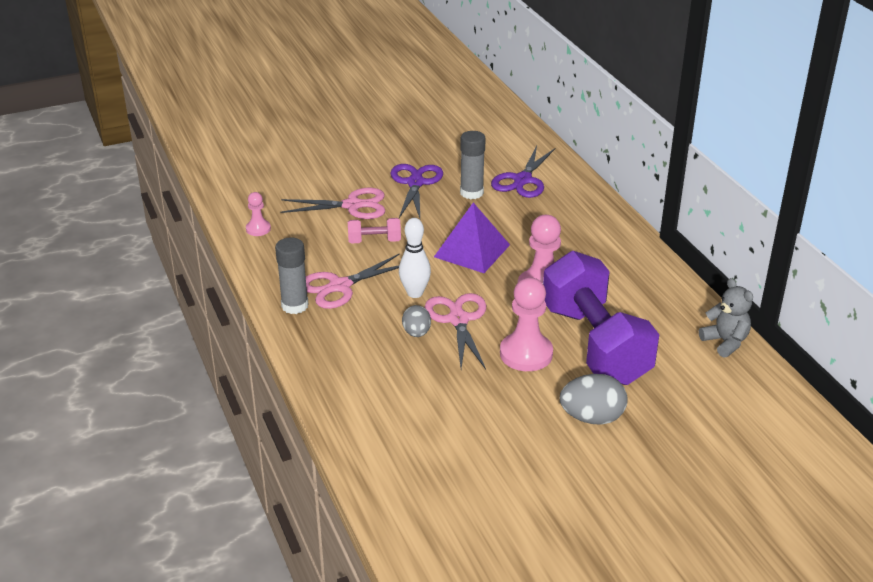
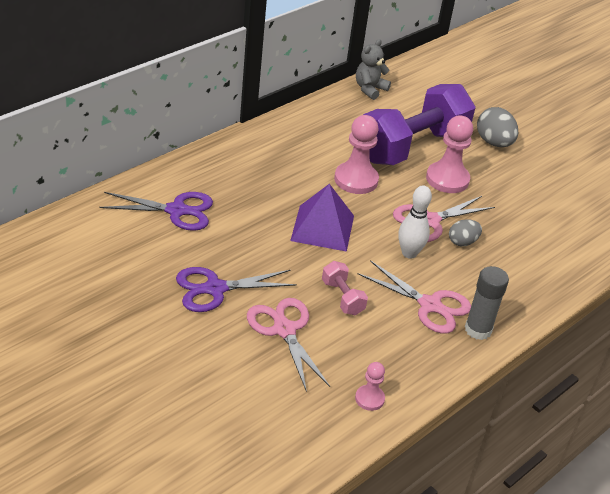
camera: 115 degrees left, 5 degrees up
grey glue stick [460,131,486,199] -> none

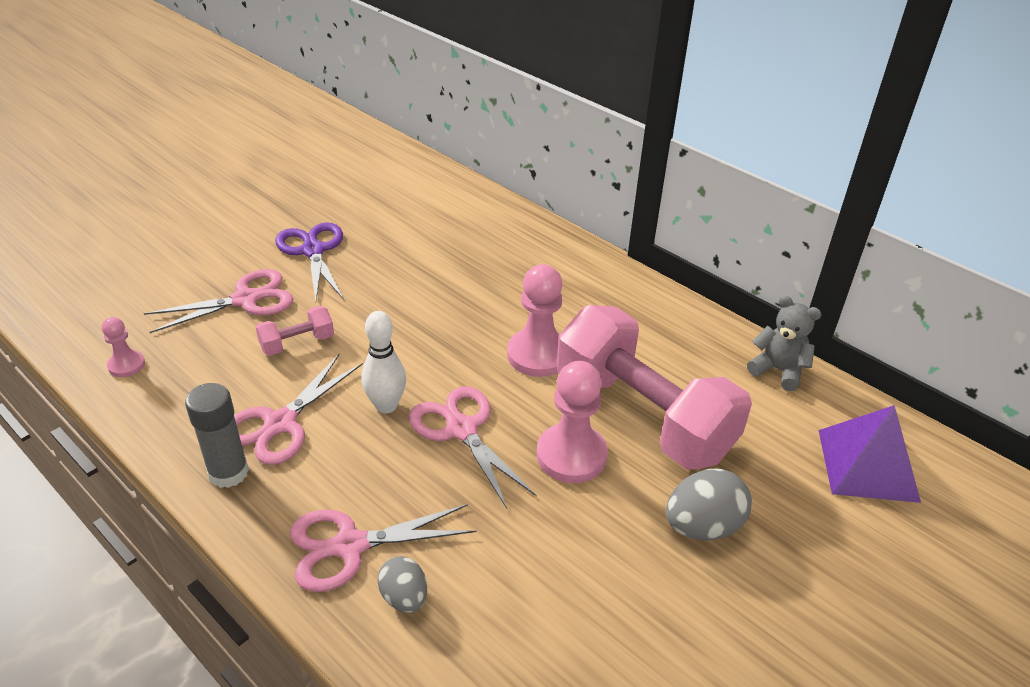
camera: 90 degrees right, 0 degrees up
purple scissors [100,192,213,231] -> none
purple pyramid [290,184,354,252] -> purple pyramid moved to [819,405,921,503]
purple dumbbell [363,84,476,165] -> pink dumbbell [556,305,752,470]
grey egg [449,219,482,246] -> grey egg moved to [377,556,427,613]
none -> pink scissors [290,504,476,592]

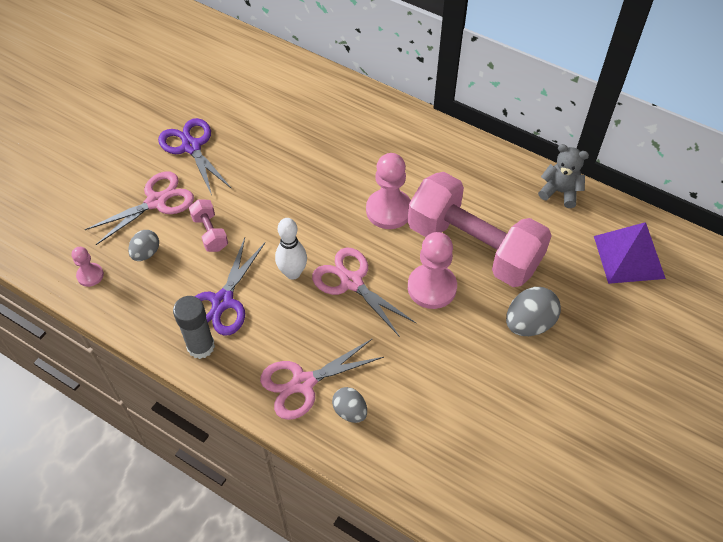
camera: 10 degrees left, 15 degrees up
pink scissors [234,354,363,465] -> purple scissors [195,238,265,336]
pink dumbbell [256,306,334,356] -> pink dumbbell turned 75 degrees counterclockwise [189,199,228,252]
none -> grey egg [128,230,159,261]

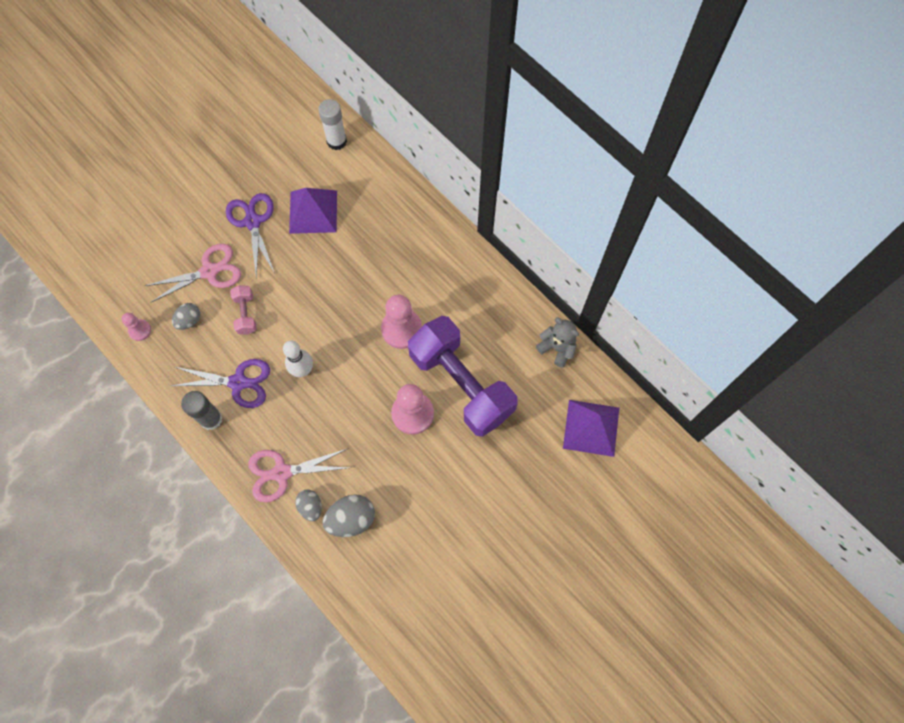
camera: 15 degrees right, 15 degrees up
purple scissors [195,238,265,336] -> purple scissors turned 120 degrees counterclockwise [171,359,270,408]
pink scissors [312,247,416,337] -> none
pink dumbbell [408,172,552,287] -> purple dumbbell [408,316,518,437]
grey egg [506,287,561,336] -> grey egg moved to [322,494,375,537]
none -> purple pyramid [289,188,337,234]
none -> white glue stick [318,99,347,150]

